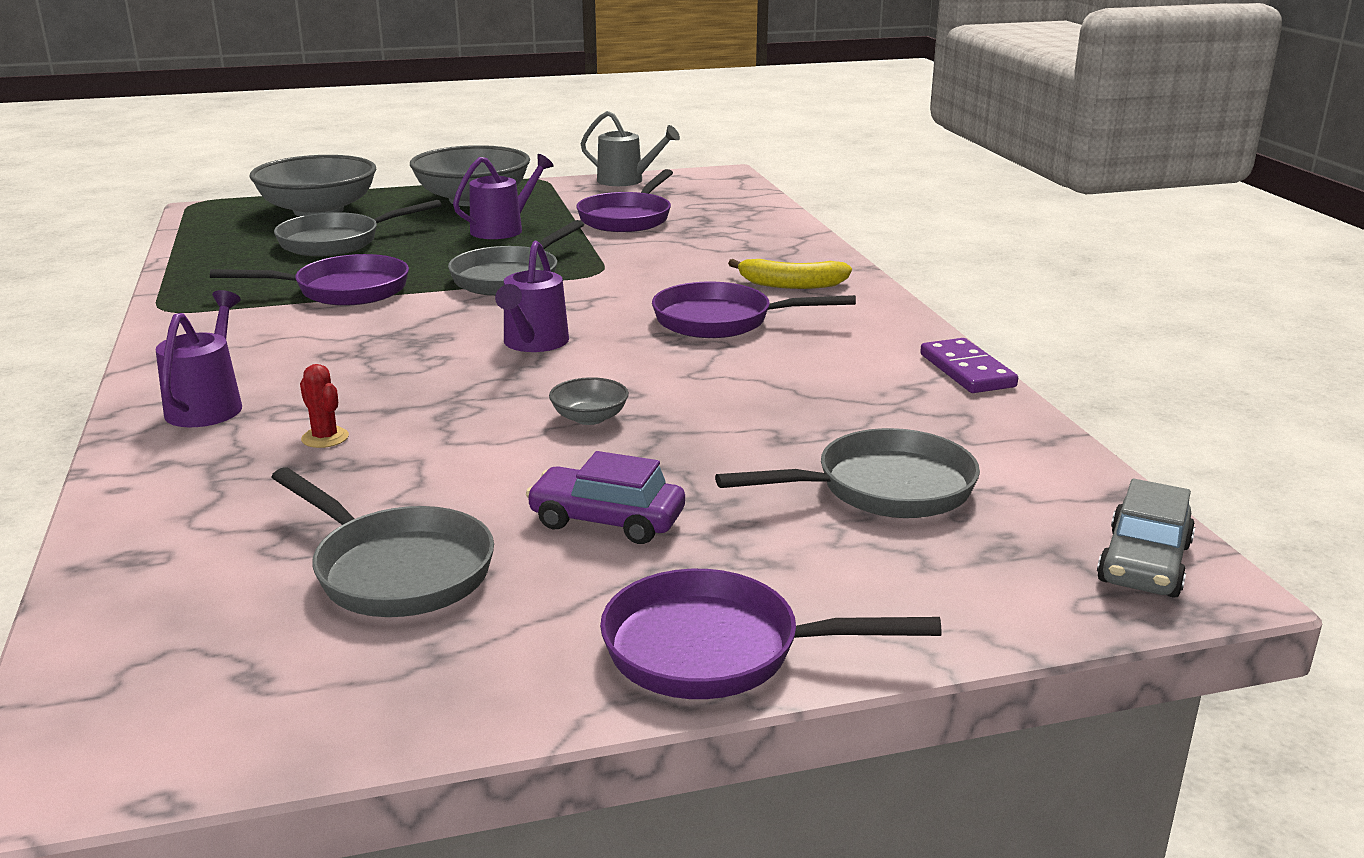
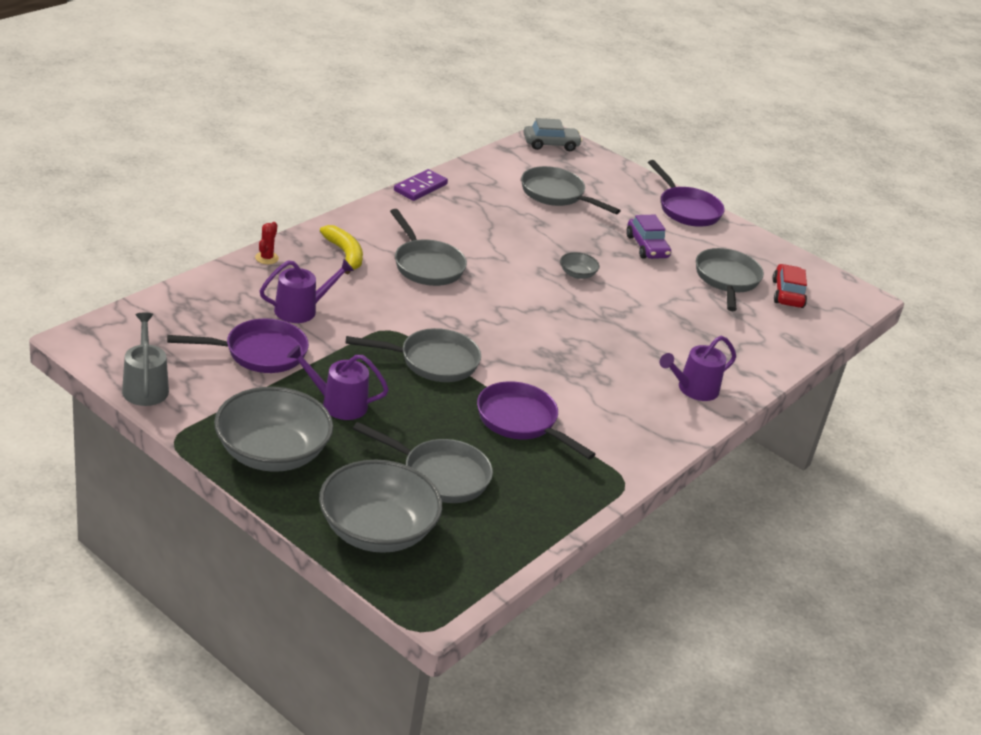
camera: 130 degrees left, 10 degrees up
red cactus [300,364,349,448] -> red cactus moved to [255,222,279,264]
purple watering can [495,241,569,352] -> purple watering can moved to [260,259,354,323]
purple pan [652,282,856,338] -> grey pan [390,209,467,286]
none -> red car [772,264,807,308]

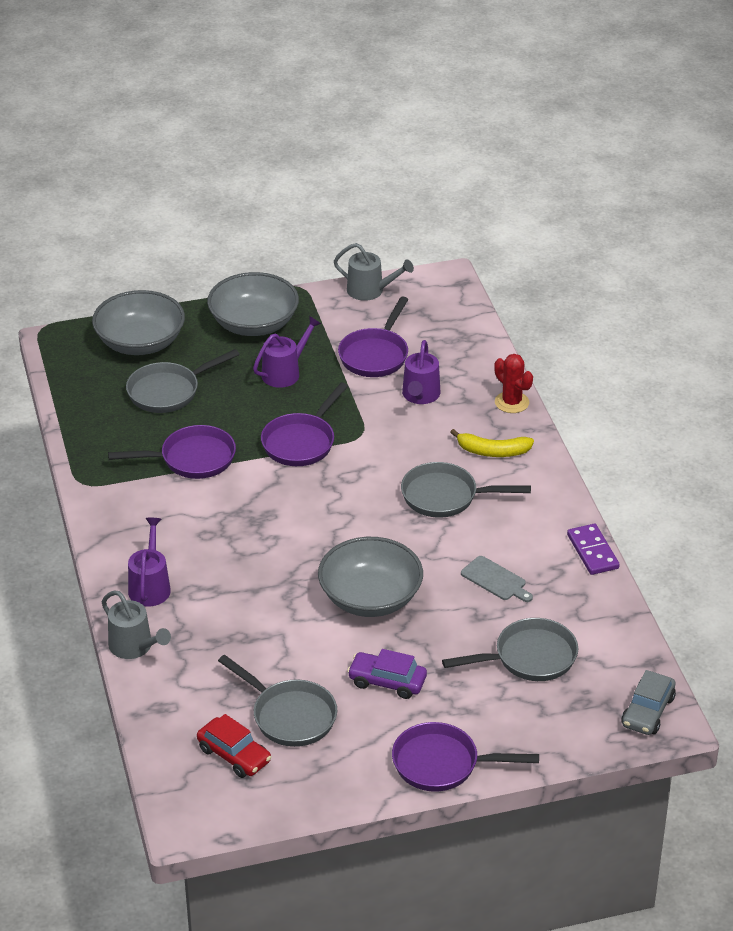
camera: 130 degrees right, 5 degrees up
red cactus [255,222,279,264] -> red cactus [494,354,533,413], size x1.51
grey pan [346,328,481,382] -> purple pan [261,383,348,466]
grey bowl [560,252,600,279] -> grey bowl [318,537,423,617], size x2.34
none -> grey watering can [102,591,171,659]
none -> grey cutting board [461,556,533,602]

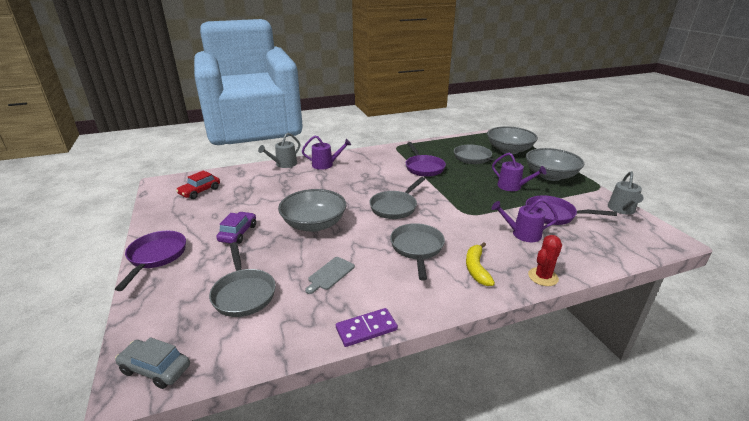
camera: 85 degrees right, 10 degrees down
grey pan [218,655,337,747] -> grey pan moved to [369,177,425,219]
purple pan [261,383,348,466] -> none

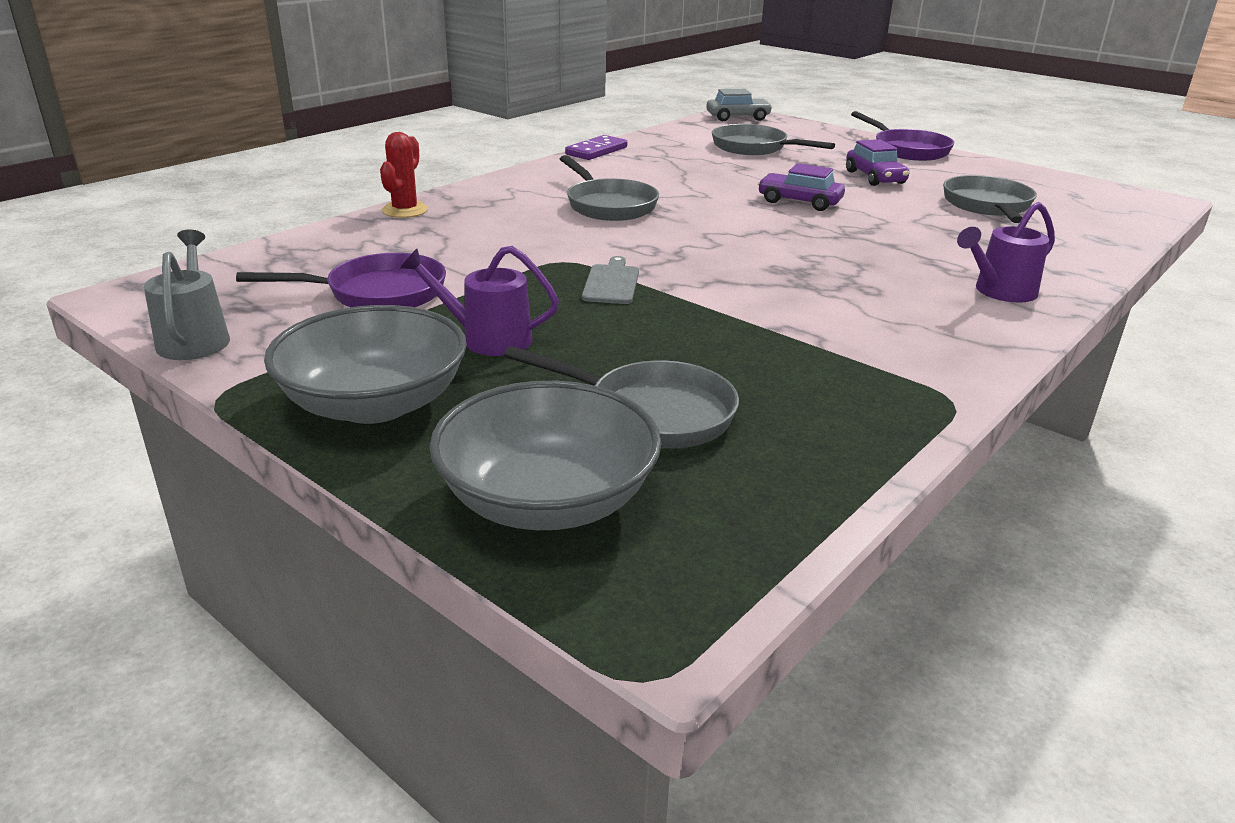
camera: 150 degrees right, 0 degrees up
red car [176,170,220,199] -> none
grey watering can [258,133,300,168] -> none
grey bowl [278,189,346,232] -> purple car [758,163,845,211]
grey cutting board [305,257,355,294] -> grey cutting board moved to [582,256,639,304]
grey pan [369,177,425,219] -> grey pan moved to [943,175,1037,223]
purple pan [406,142,446,177] -> none
yellow banana [466,242,495,286] -> none
purple watering can [491,198,558,242] -> none

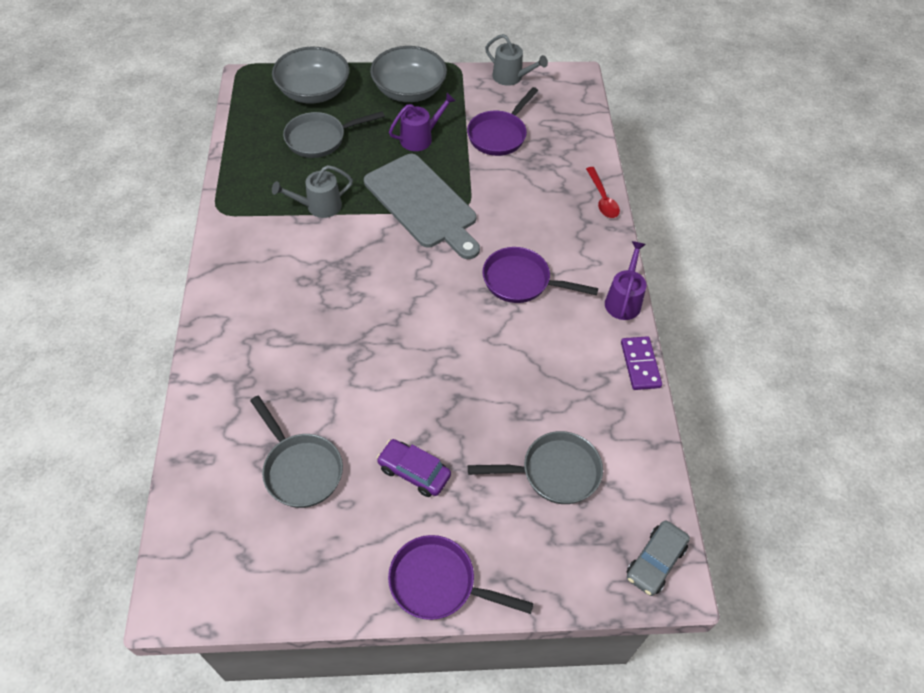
camera: 135 degrees right, 25 degrees up
red cactus [380,132,428,218] -> red spoon [586,167,620,218]
grey pan [560,155,659,221] -> purple pan [483,247,598,303]
grey cutting board [582,256,639,304] -> grey cutting board [364,154,480,259], size x2.36
purple car [758,163,845,211] -> none
purple watering can [957,202,1055,302] -> purple watering can moved to [605,241,646,320]
none -> grey watering can [272,165,353,218]

